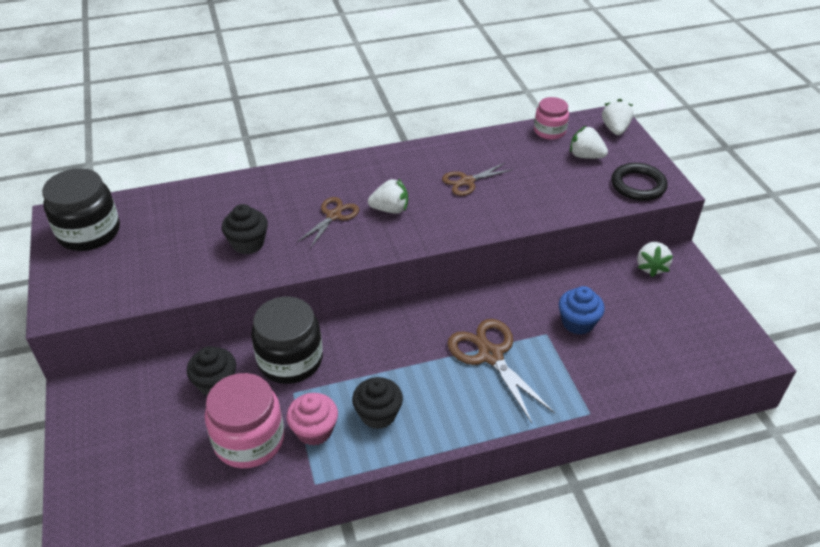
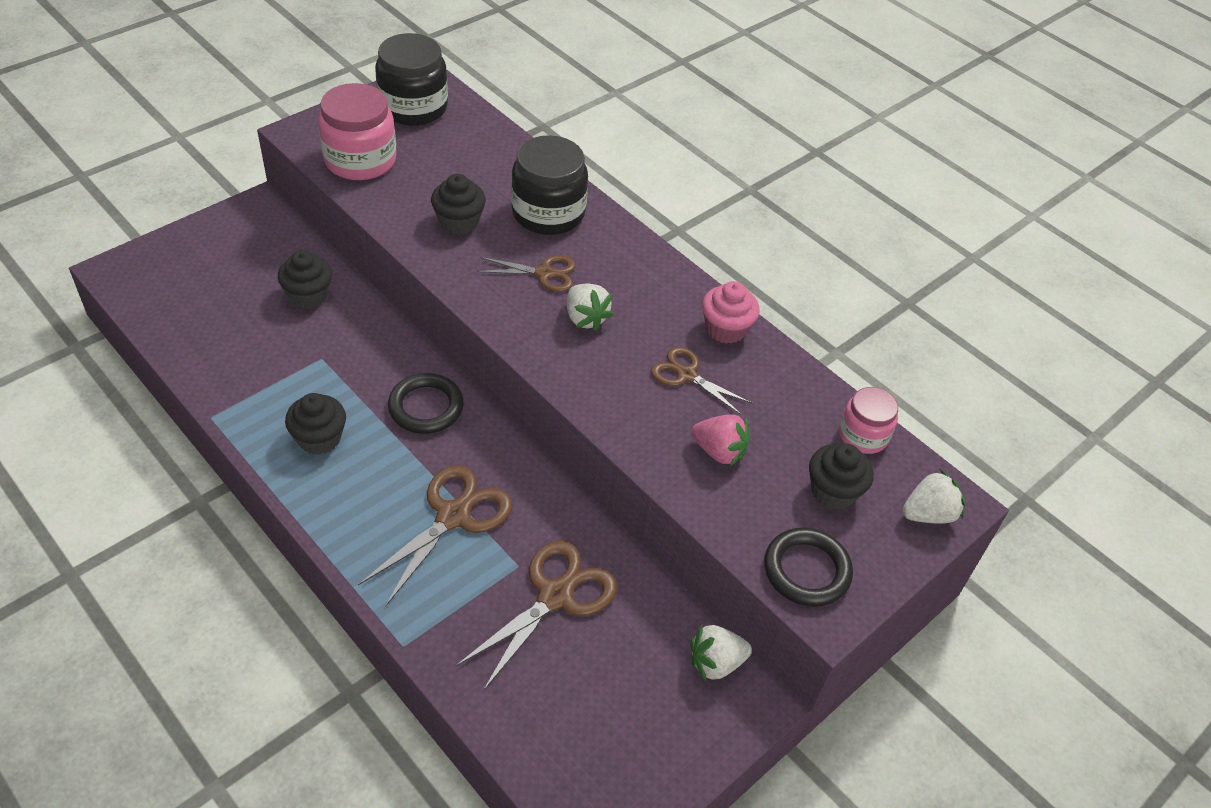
camera: 60 degrees right, 5 degrees up
pink jar [205,373,284,468] -> pink jar moved to [318,83,396,180]
black jar [251,297,323,384] -> black jar moved to [511,135,588,235]
pink cupcake [287,393,338,446] -> pink cupcake moved to [702,281,760,344]
blue cupcake [559,286,605,335] -> brown scissors [455,540,617,691]
white strawberry [570,126,608,159] -> black cupcake [809,444,874,510]
none -> black ring [388,373,464,434]
none -> pink strawberry [691,414,750,467]

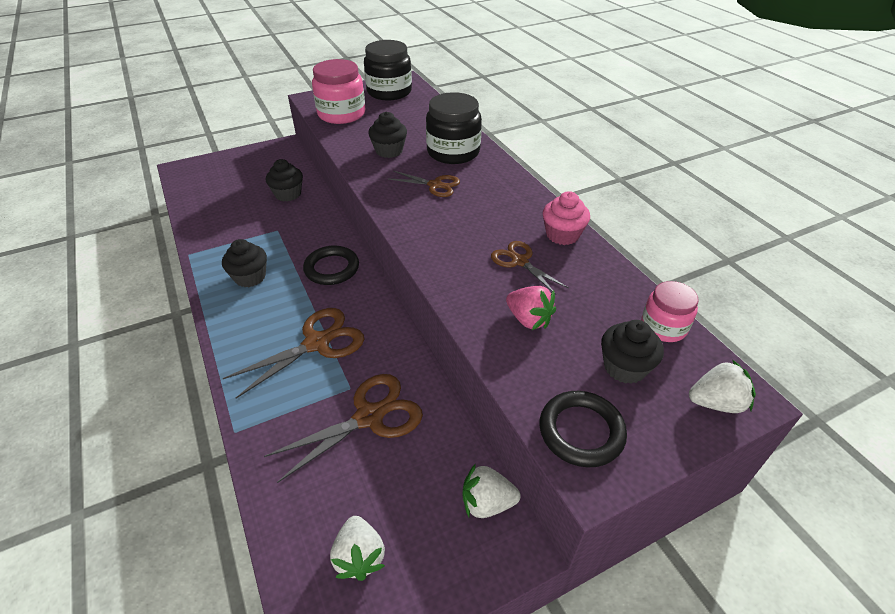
camera: 20 degrees right, 5 degrees down
white strawberry [567,284,613,331] -> white strawberry moved to [330,516,385,581]

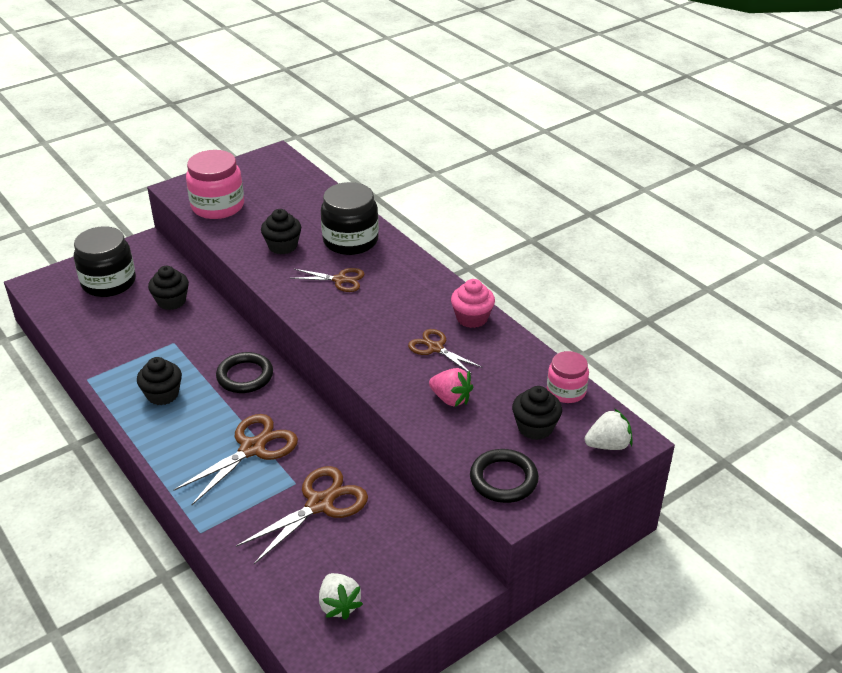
camera: 10 degrees left, 5 degrees down
black jar [364,40,412,101] -> black jar moved to [74,226,136,297]
white strawberry [462,463,521,518] -> none

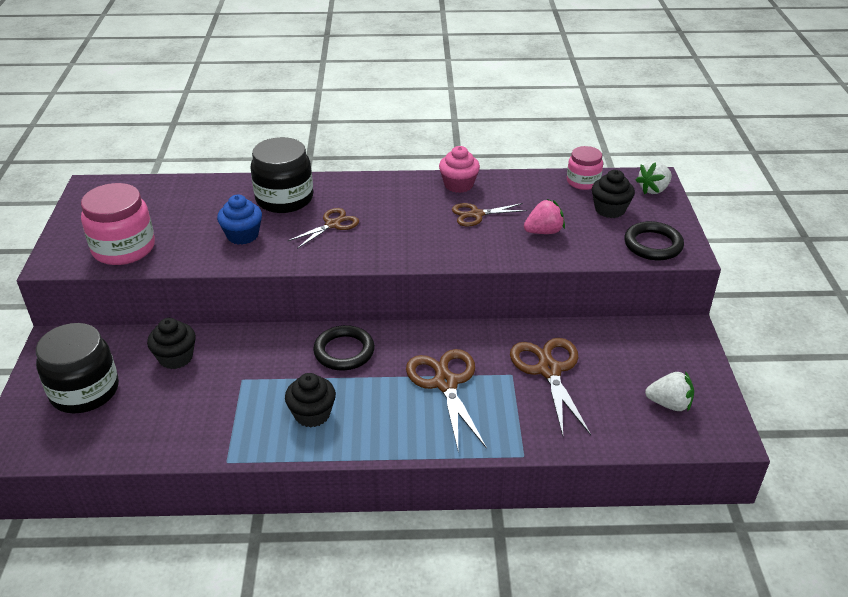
camera: 55 degrees left, 0 degrees up
black cupcake [261,209,301,255] -> blue cupcake [217,195,262,245]
white strawberry [585,408,633,450] -> white strawberry turned 150 degrees counterclockwise [636,161,672,194]

